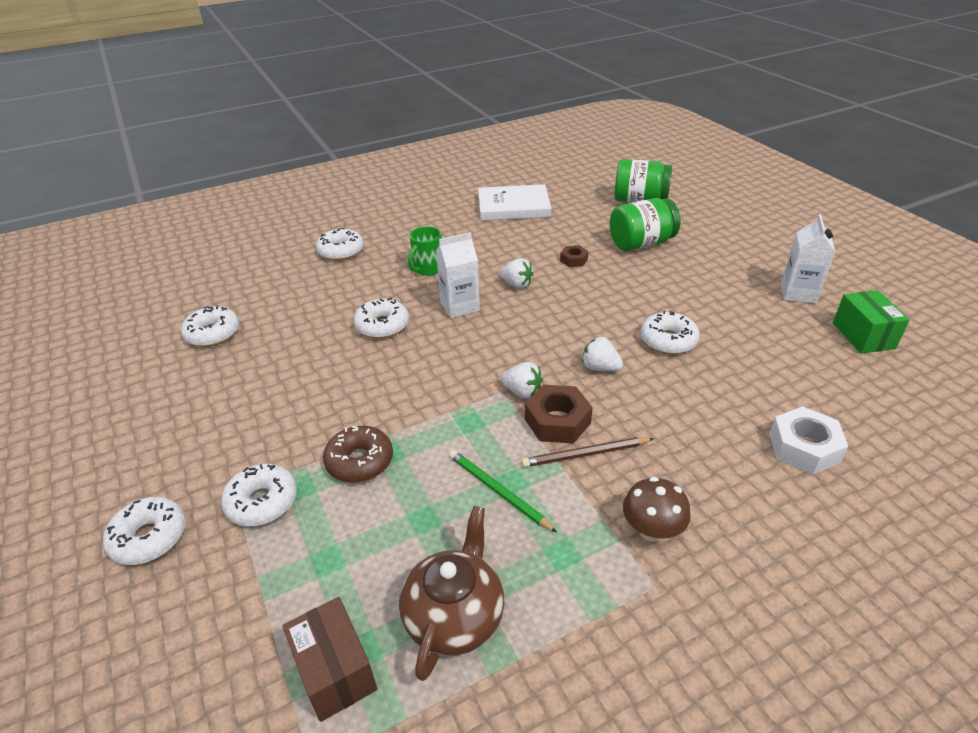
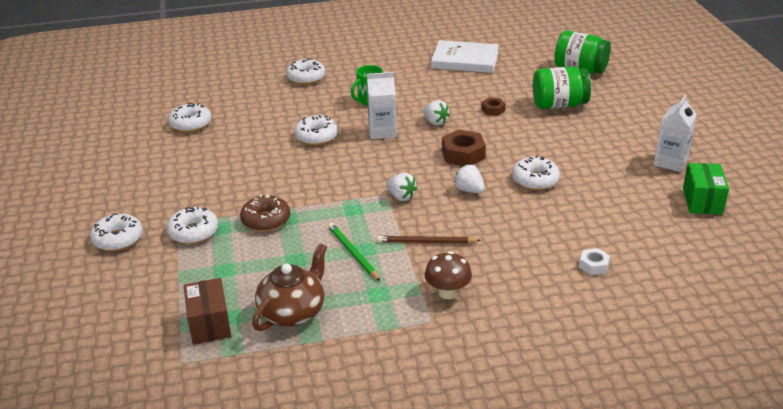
camera: 15 degrees right, 5 degrees down
brown nut [525,385,593,444] -> brown nut moved to [442,129,486,166]
white nut [769,406,849,474] -> white nut [579,248,610,275], size x0.57

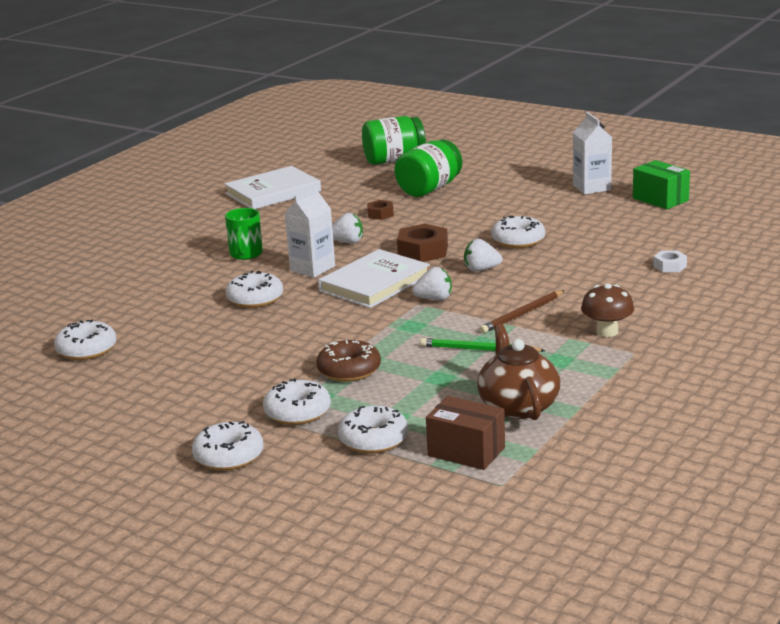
camera: 45 degrees left, 10 degrees down
white donut [286,59,325,85] -> white donut moved to [338,406,408,454]
none -> white book [318,249,430,308]

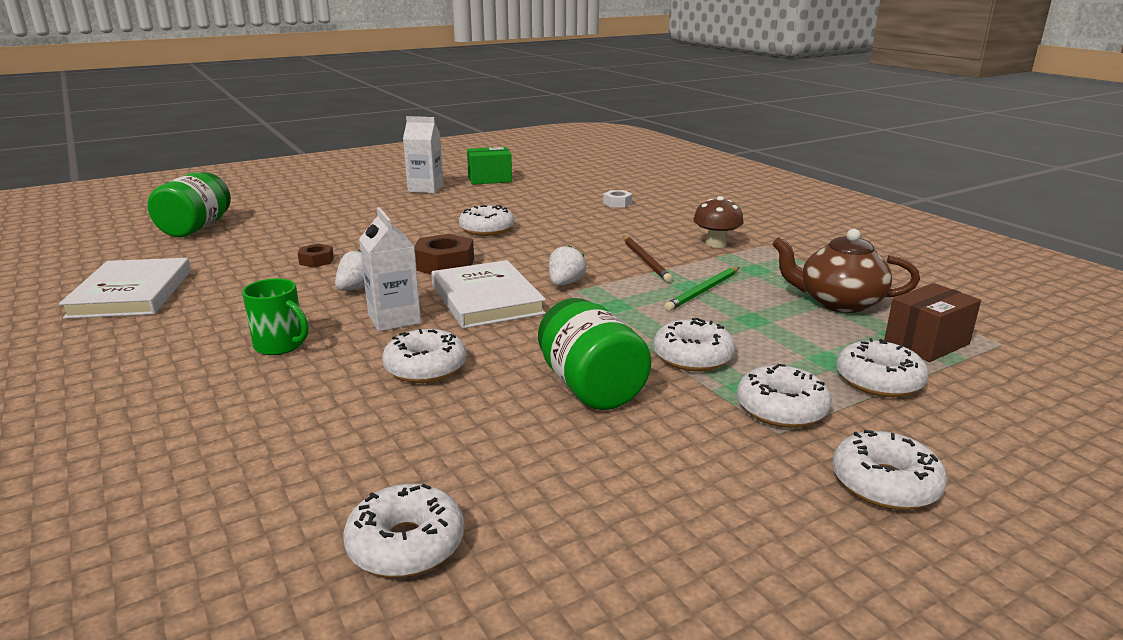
camera: 65 degrees left, 0 degrees up
brown donut [316,340,381,382] -> white donut [654,318,736,372]
green jar [394,139,462,197] -> green jar moved to [538,298,652,410]
white strawberry [464,239,502,272] -> none

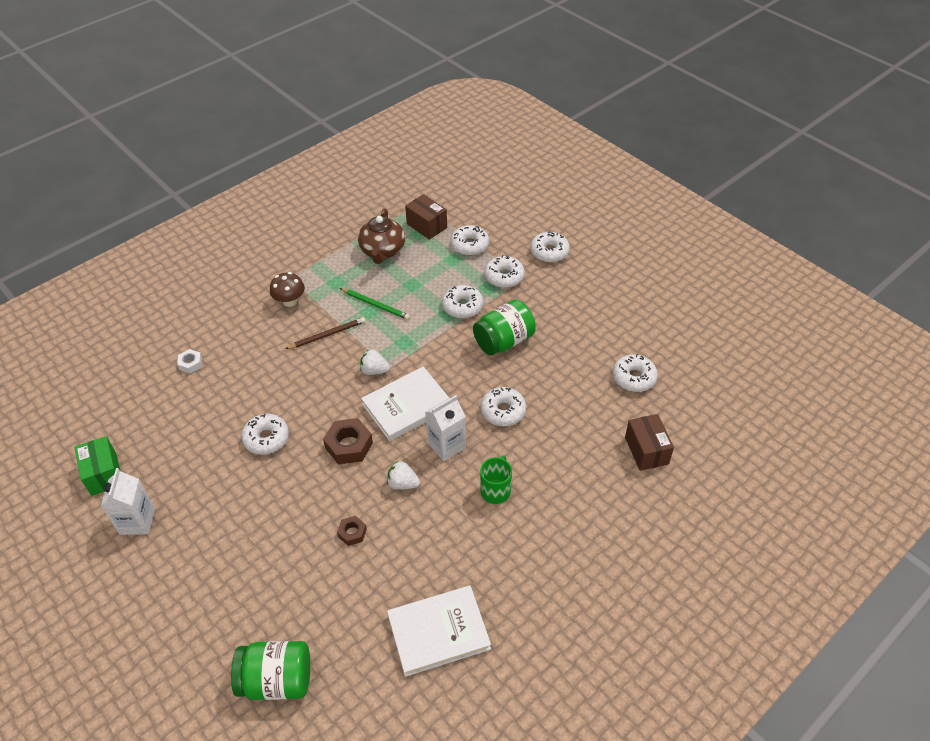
camera: 100 degrees left, 25 degrees up
none -> brown box [625,414,674,471]

